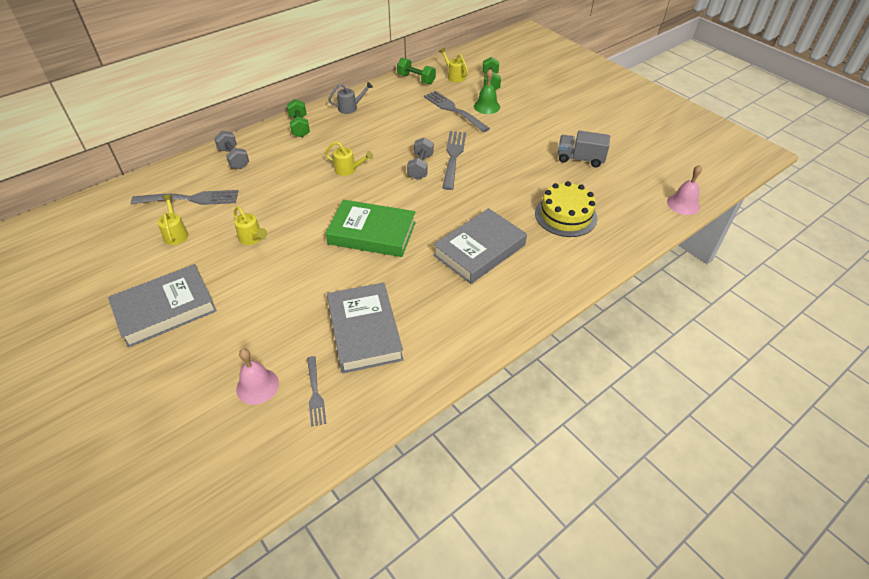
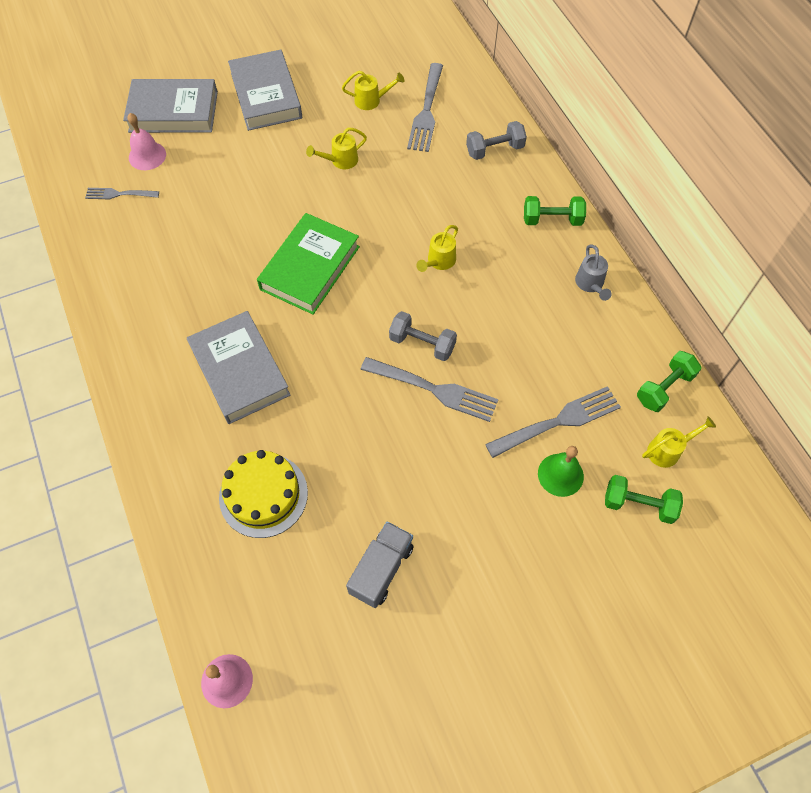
camera: 105 degrees right, 15 degrees up
grey book [327,283,404,373] -> grey book moved to [123,79,218,133]

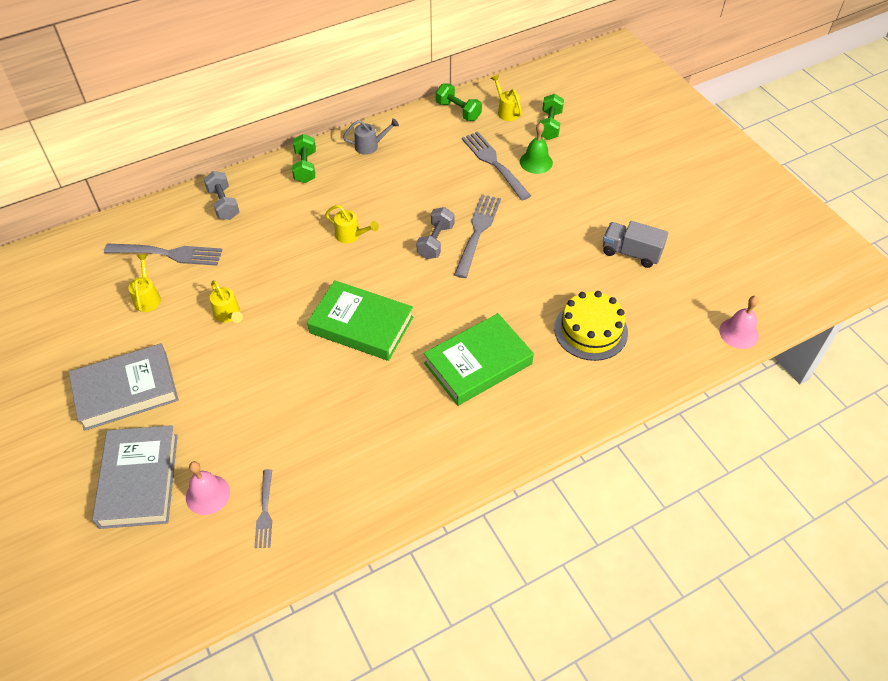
camera: 95 degrees left, 10 degrees down
grey book [187,311,291,424] -> green book [424,313,534,406]

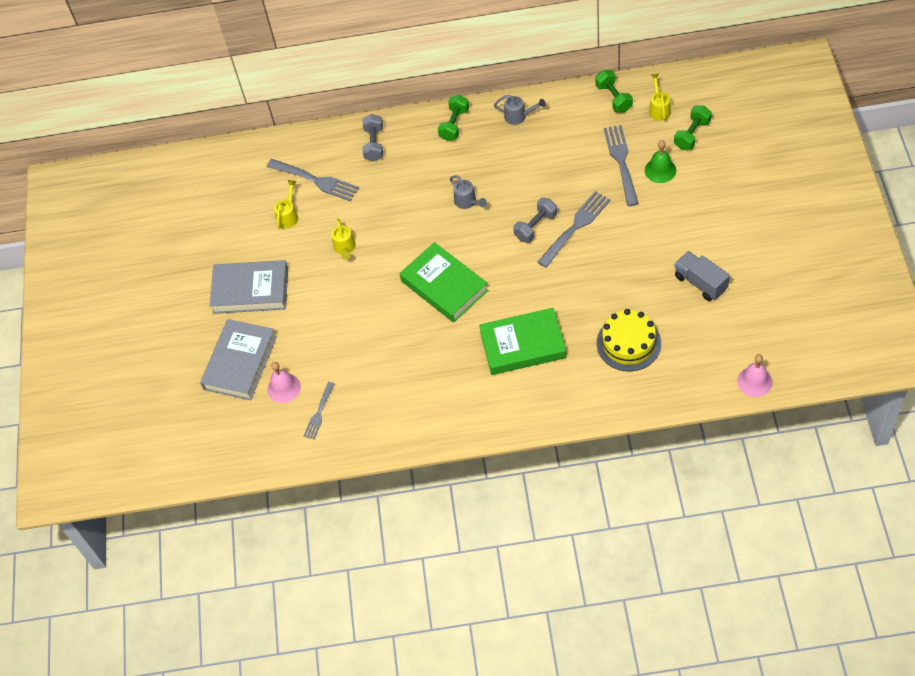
camera: 30 degrees right, 5 degrees up
yellow watering can [325,205,379,243] -> grey watering can [450,175,487,209]

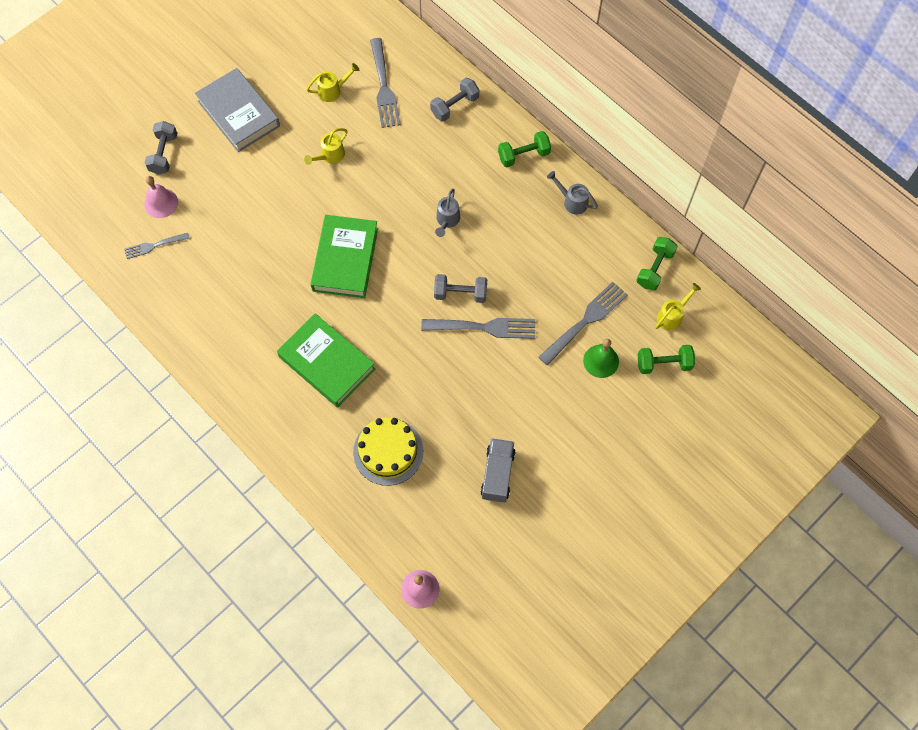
camera: 45 degrees right, 10 degrees up
grey book [200,319,277,400] -> grey dumbbell [145,121,177,175]
grey watering can [494,95,546,125] -> grey watering can turned 150 degrees clockwise [547,171,598,215]

